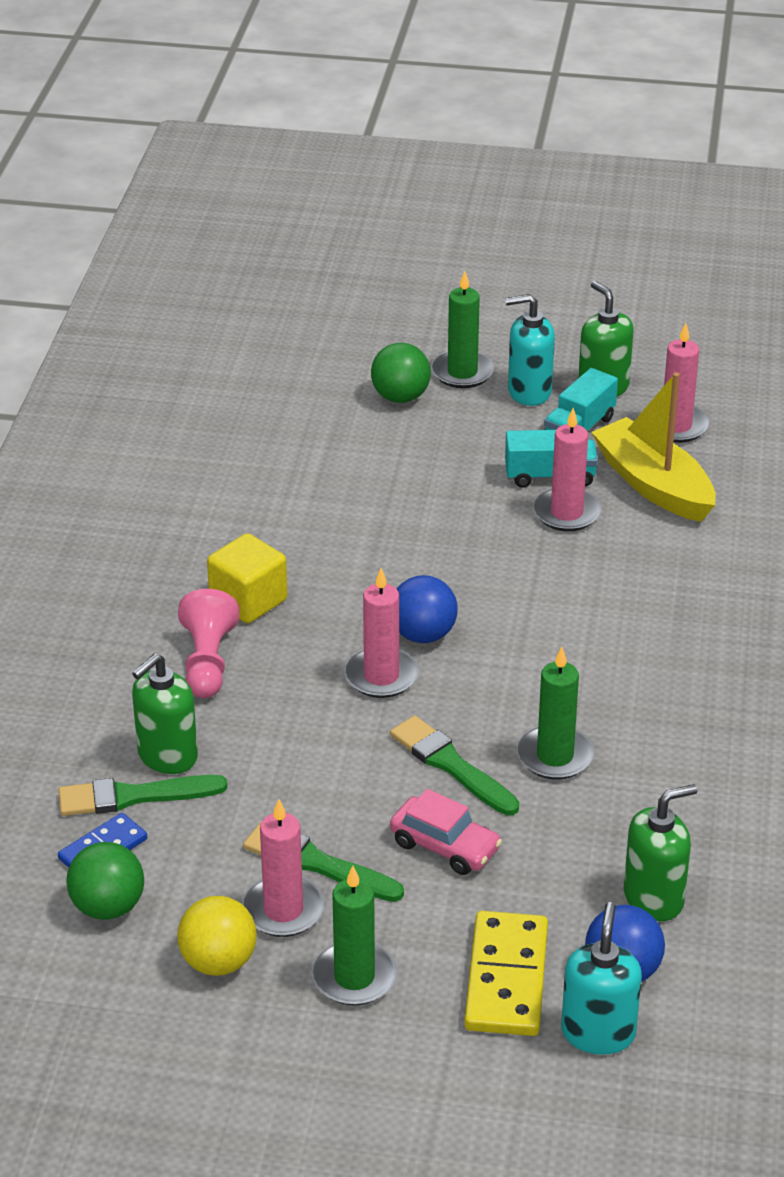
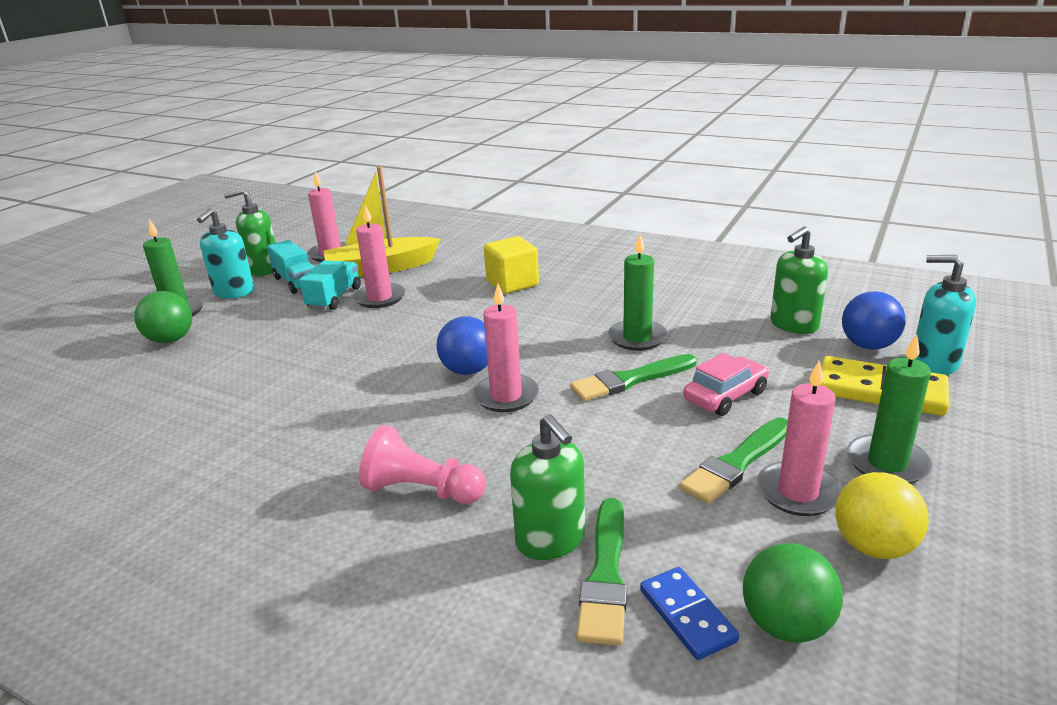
camera: 70 degrees left, 10 degrees down
yellow cube [207,533,287,623] -> yellow cube moved to [484,236,539,294]
green soap dispenser [624,784,697,921] -> green soap dispenser turned 120 degrees counterclockwise [771,226,828,334]

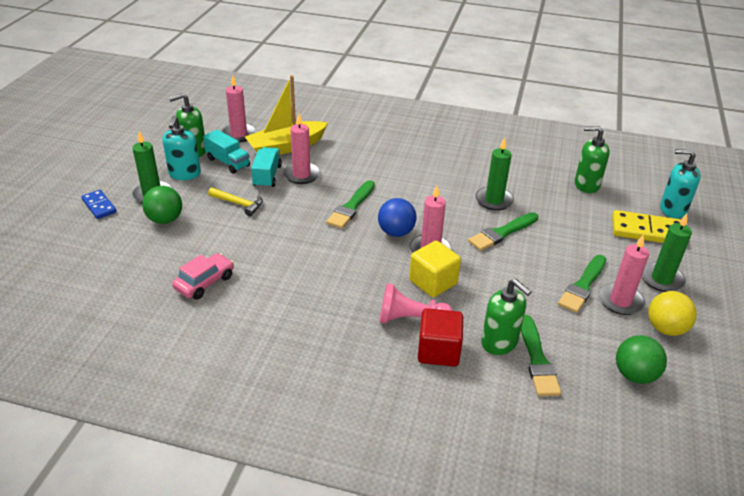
camera: 15 degrees left, 10 degrees up
yellow cube [484,236,539,294] -> yellow cube moved to [409,241,461,297]
blue domino [640,567,739,660] -> blue domino moved to [81,190,117,219]
pink car [683,353,769,416] -> pink car moved to [172,253,234,300]
green soap dispenser [771,226,828,334] -> green soap dispenser turned 60 degrees clockwise [575,126,610,193]
blue ball [842,291,906,350] -> none
none -> yellow hammer [208,187,263,216]
none -> green brush [326,180,375,229]
none -> red cube [418,308,463,367]

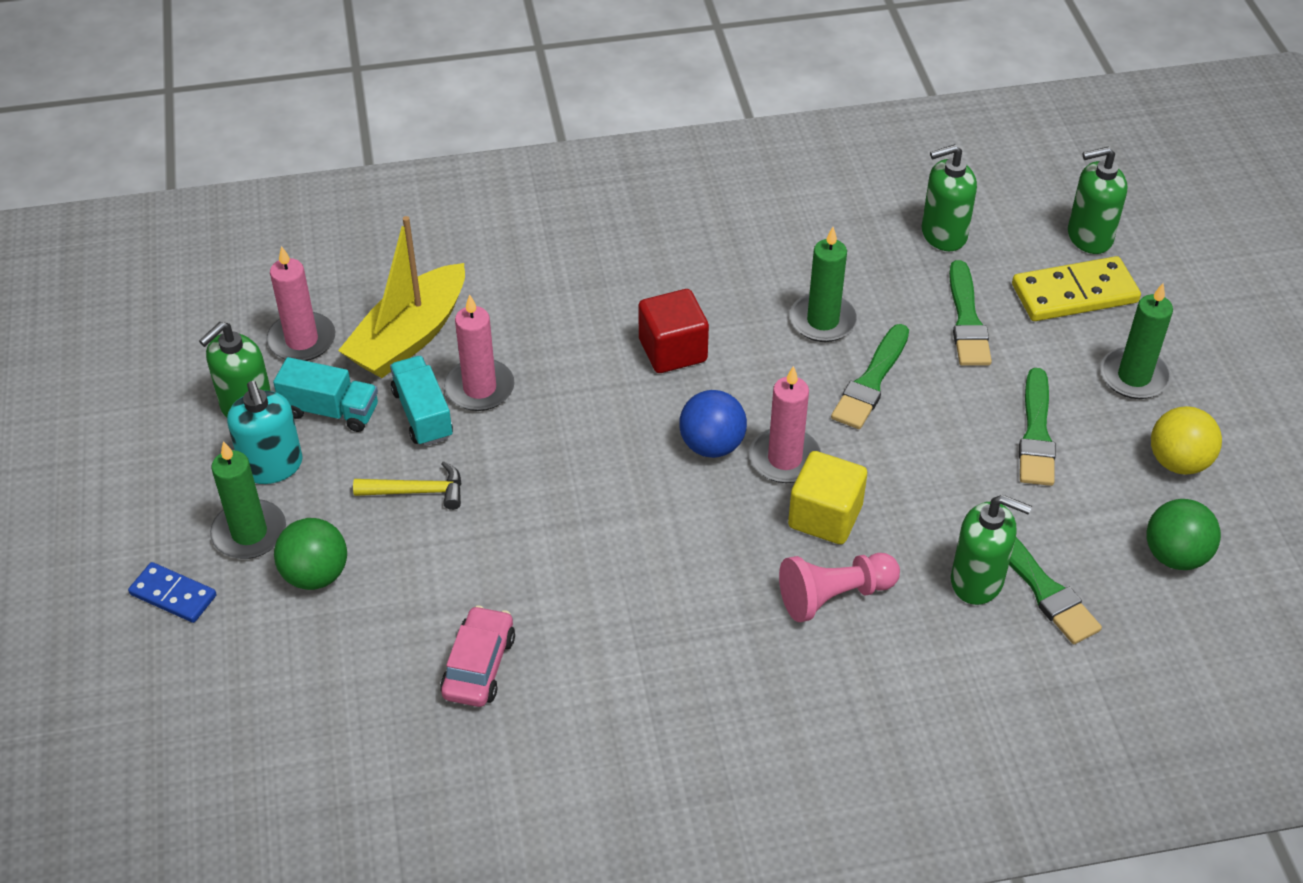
camera: 25 degrees left, 10 degrees up
green brush [326,180,375,229] -> green brush moved to [949,260,992,366]
red cube [418,308,463,367] -> red cube moved to [638,289,709,373]
pink candle [598,234,649,315] -> none
turquoise soap dispenser [660,149,701,219] -> green soap dispenser [1068,147,1128,254]

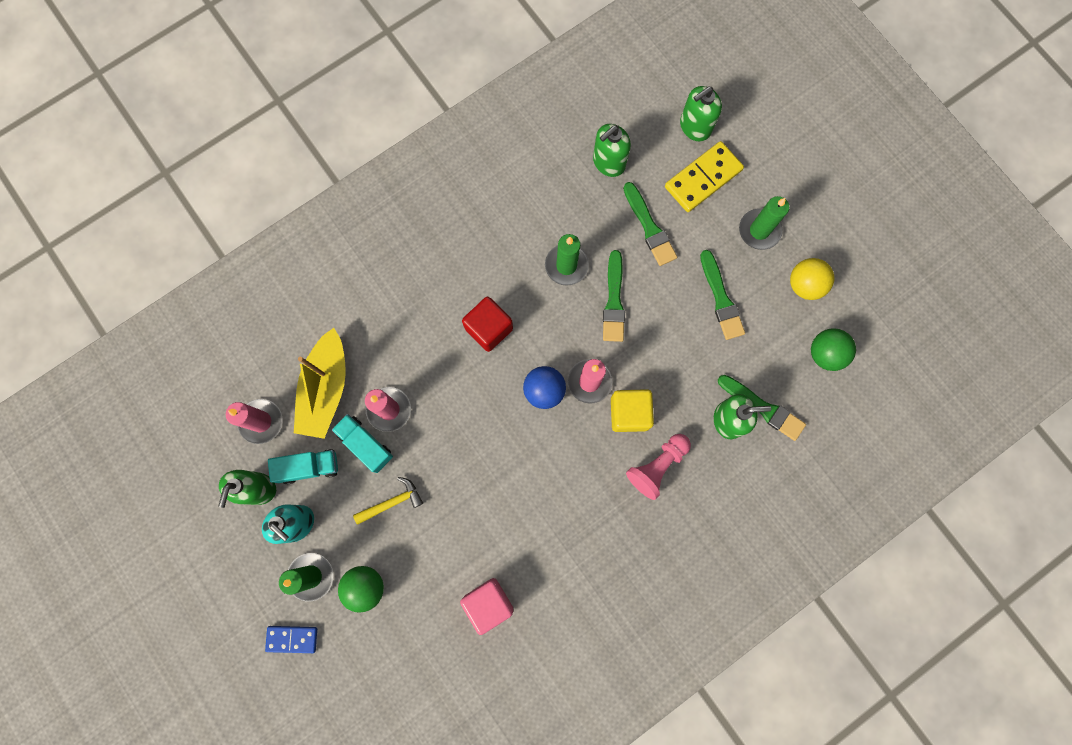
camera: 25 degrees left, 30 degrees up
pink car [440,605,515,707] -> pink cube [460,578,514,635]

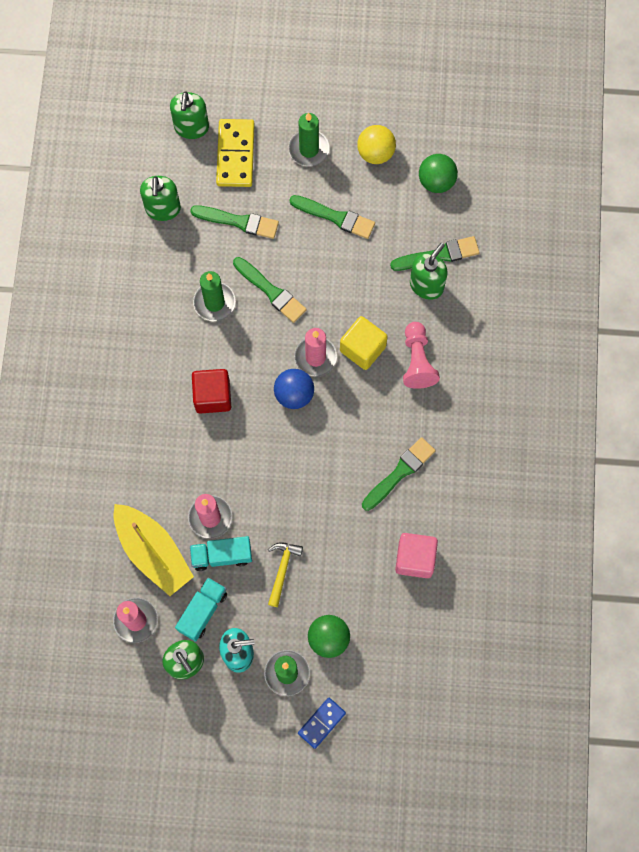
camera: 50 degrees left, 5 degrees down
none -> green brush [362,437,436,511]

